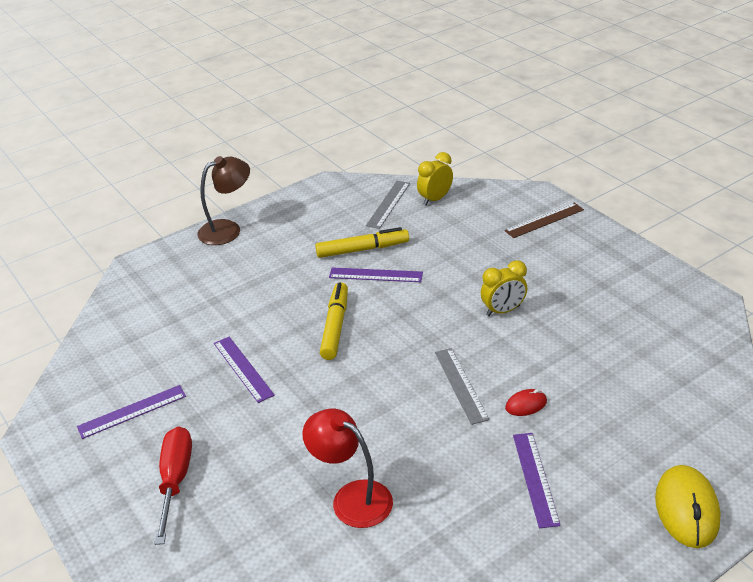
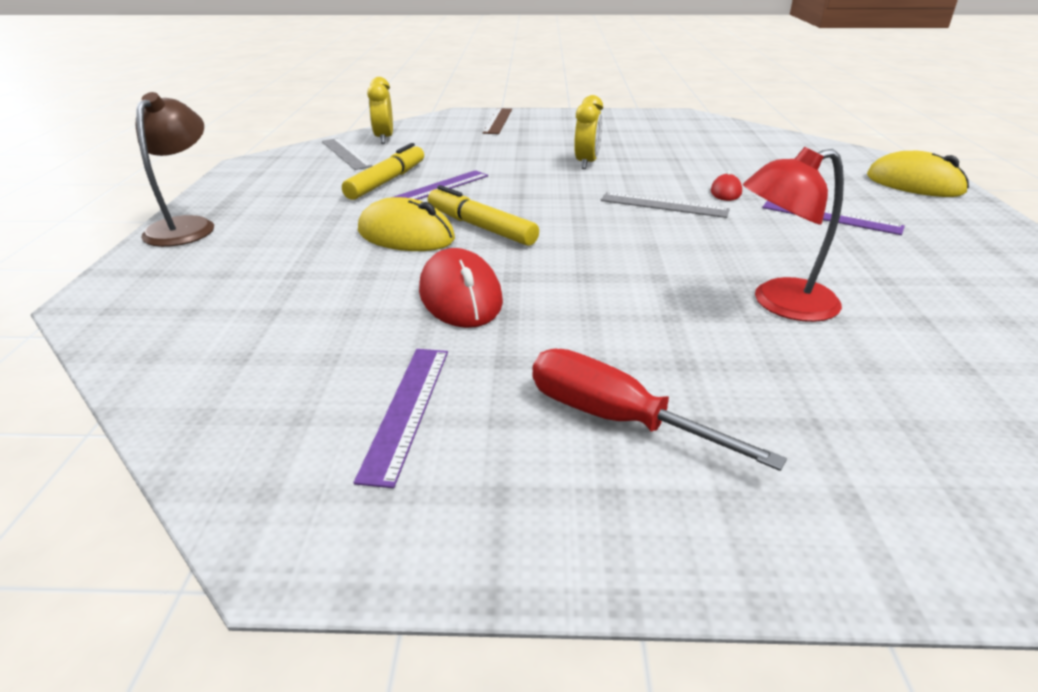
camera: 55 degrees left, 5 degrees down
purple ruler [214,337,275,403] -> red mouse [419,248,503,328]
none -> yellow mouse [358,197,455,251]

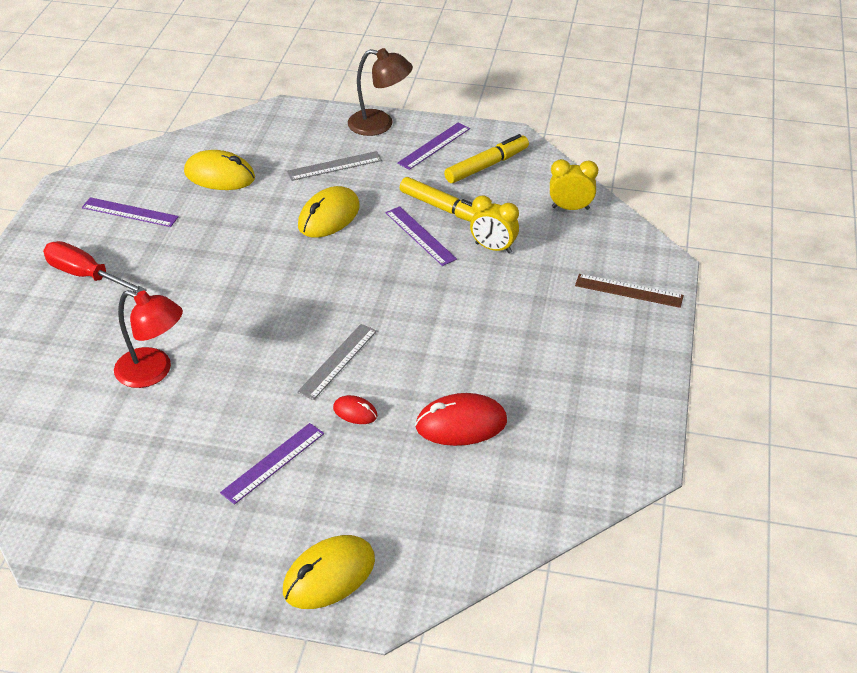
camera: 100 degrees right, 10 degrees up
grey ruler [322,138,373,170] -> grey ruler moved to [287,151,382,181]
red mouse [419,248,503,328] -> red mouse moved to [415,393,507,446]
yellow marker [428,185,539,246] -> yellow marker moved to [444,134,529,183]
red screwdriver [532,348,787,471] -> red screwdriver turned 105 degrees counterclockwise [43,241,147,293]
yellow clock [574,95,603,169] -> yellow clock moved to [470,196,519,254]
red lamp [743,147,844,322] -> red lamp turned 120 degrees clockwise [114,290,183,388]
none -> yellow mouse [184,150,255,190]
none -> purple ruler [397,122,470,170]

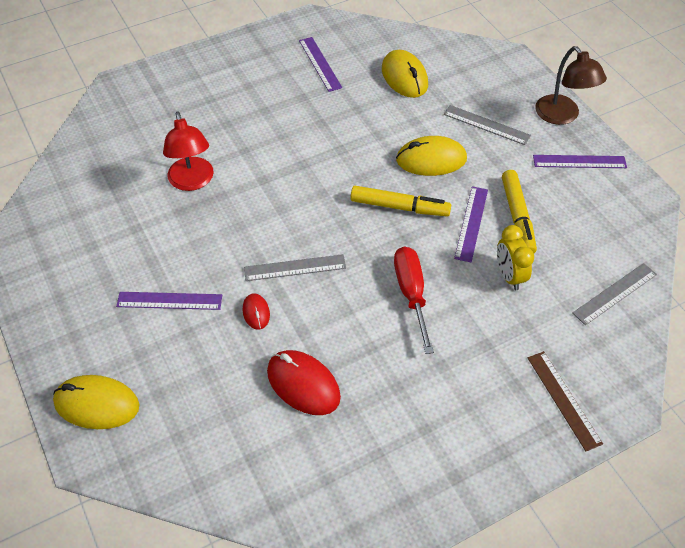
camera: 50 degrees right, 10 degrees up
red screwdriver [43,241,147,293] -> red screwdriver moved to [394,246,434,354]
yellow marker [444,134,529,183] -> yellow marker moved to [350,186,451,216]
yellow clock [550,159,598,210] -> grey ruler [572,263,657,325]

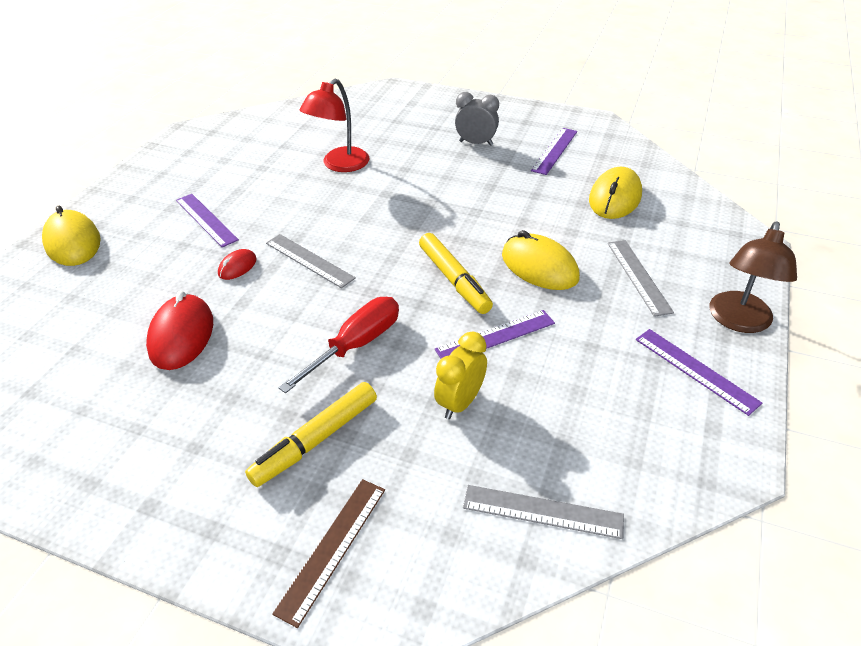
camera: 50 degrees right, 10 degrees down
yellow marker [502,170,537,253] -> yellow marker moved to [245,382,377,487]
none -> grey clock [455,92,499,146]

